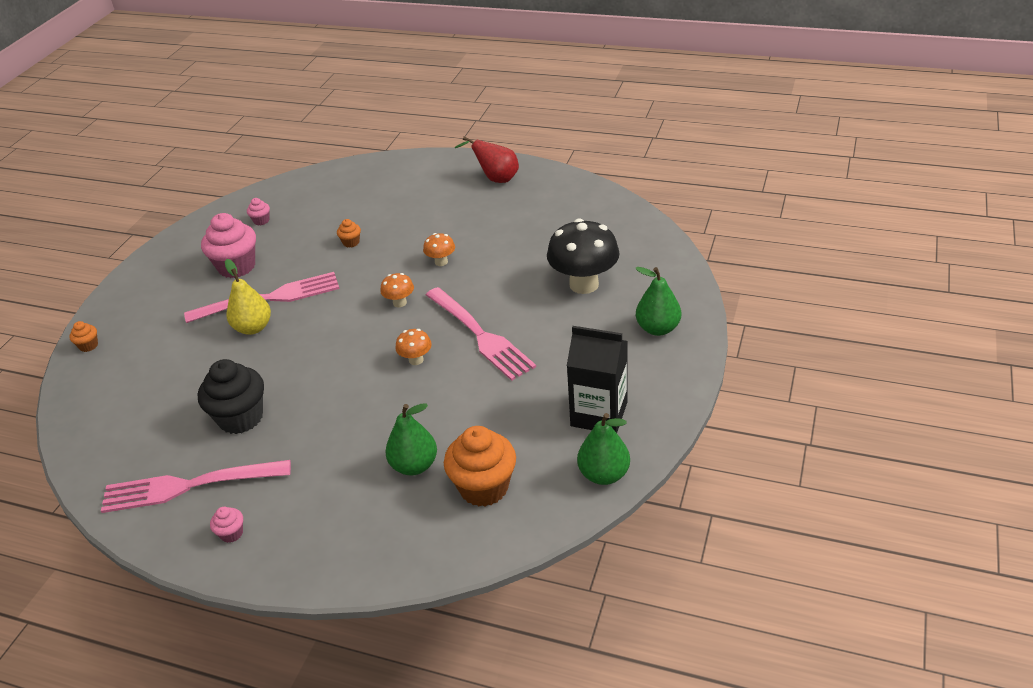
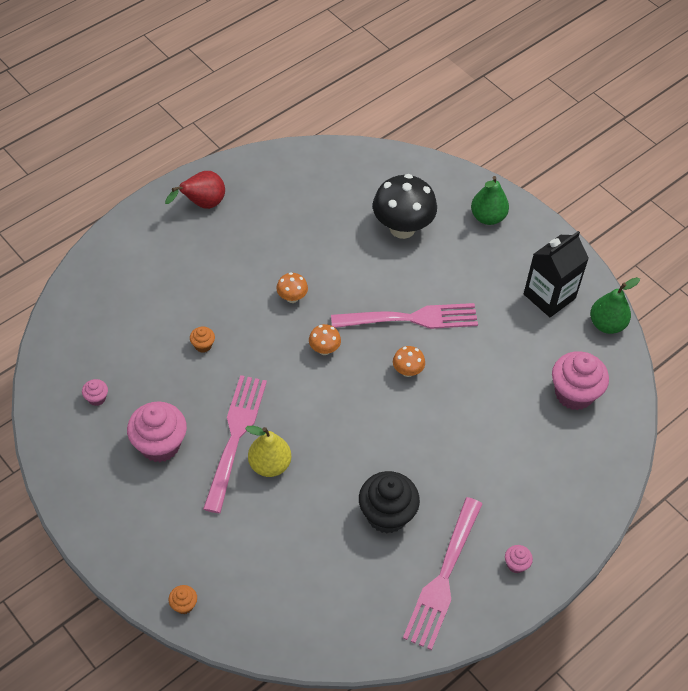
camera: 65 degrees left, 15 degrees up
green pear [385,403,437,475] -> none
orange cupcake [444,426,516,506] -> pink cupcake [552,351,609,410]

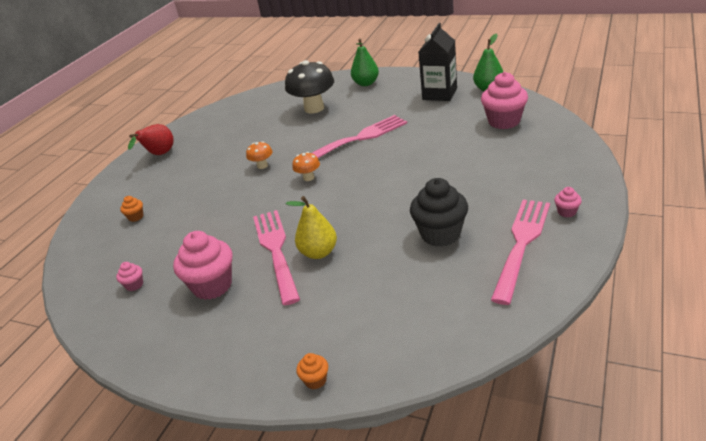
camera: 20 degrees left, 20 degrees down
orange cupcake [190,327,215,352] -> orange cupcake moved to [120,196,143,222]
orange mushroom [393,346,425,377] -> none
pink fork [403,497,482,650] -> pink fork turned 150 degrees counterclockwise [491,200,550,305]

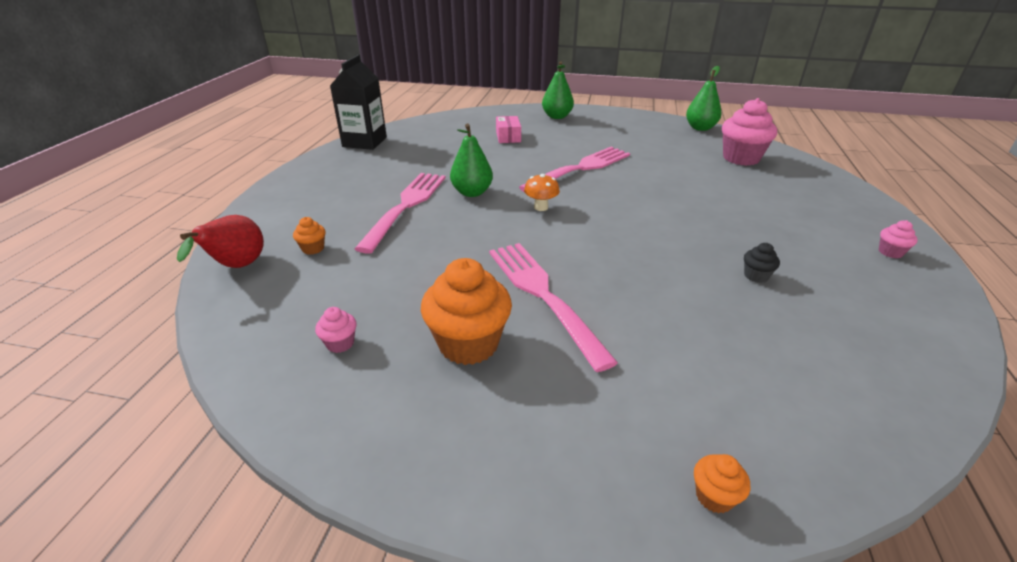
camera: 15 degrees left, 0 degrees up
red pear [128,124,174,155] -> red pear moved to [177,215,264,268]
pink cupcake [173,231,232,300] -> orange cupcake [421,258,512,365]
orange mushroom [246,141,272,169] -> green pear [450,124,493,197]
black mushroom [285,60,334,114] -> pink box [496,116,521,143]
yellow pear [286,196,337,259] -> none
black cupcake [410,178,468,247] -> black cupcake [744,243,780,283], size x0.45
black carton [418,23,457,101] -> black carton moved to [330,55,387,150]
pink fork [491,200,550,305] -> pink fork moved to [354,173,446,254]

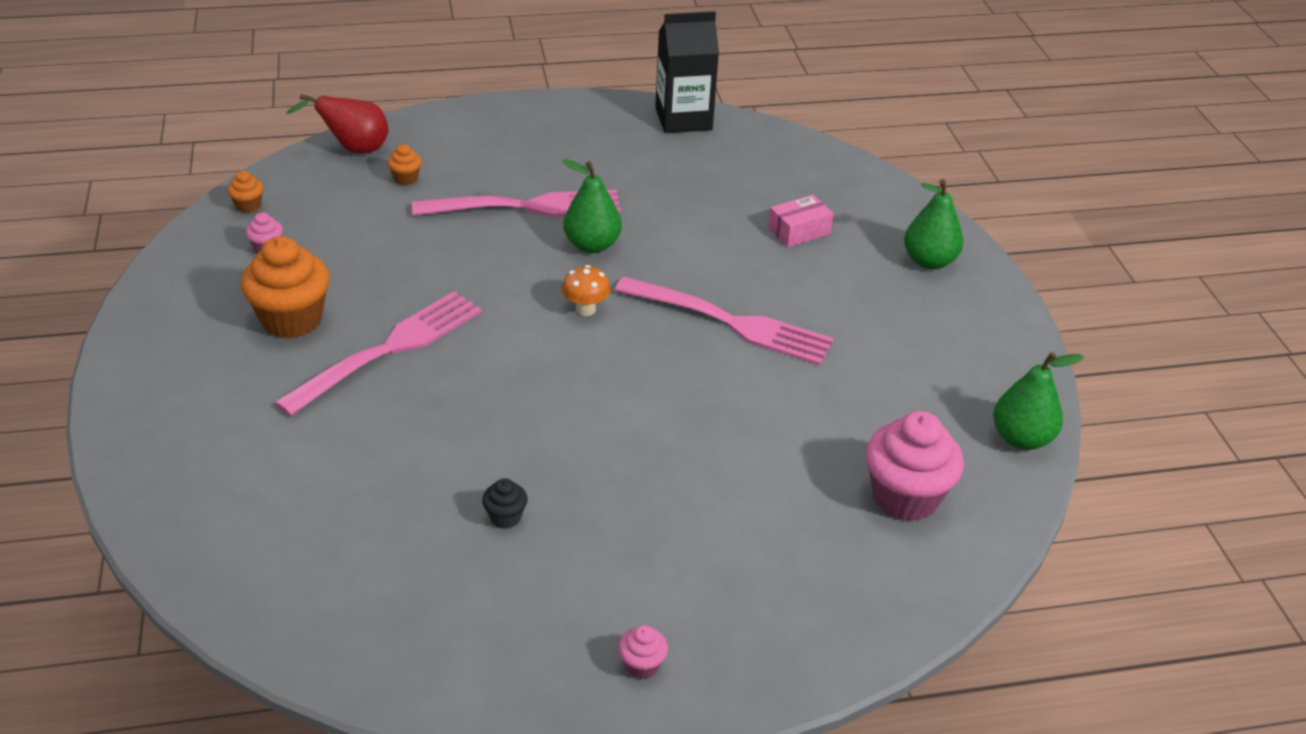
camera: 65 degrees right, 5 degrees up
orange cupcake [694,454,750,513] -> orange cupcake moved to [227,171,263,213]

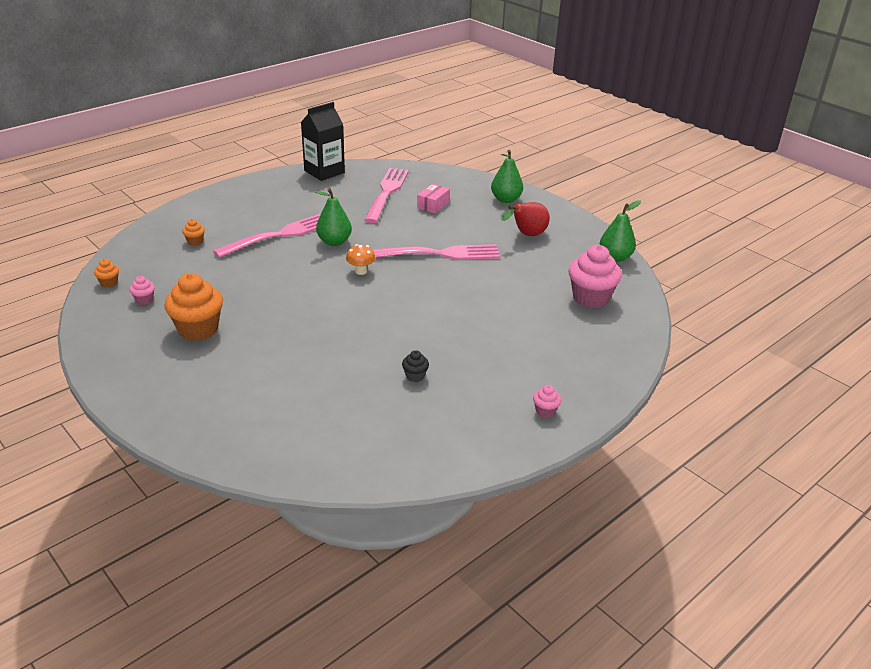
camera: 30 degrees left, 5 degrees down
pink fork [275,291,482,416] -> pink fork moved to [364,168,409,223]
red pear [286,94,389,154] -> red pear moved to [502,202,550,236]

